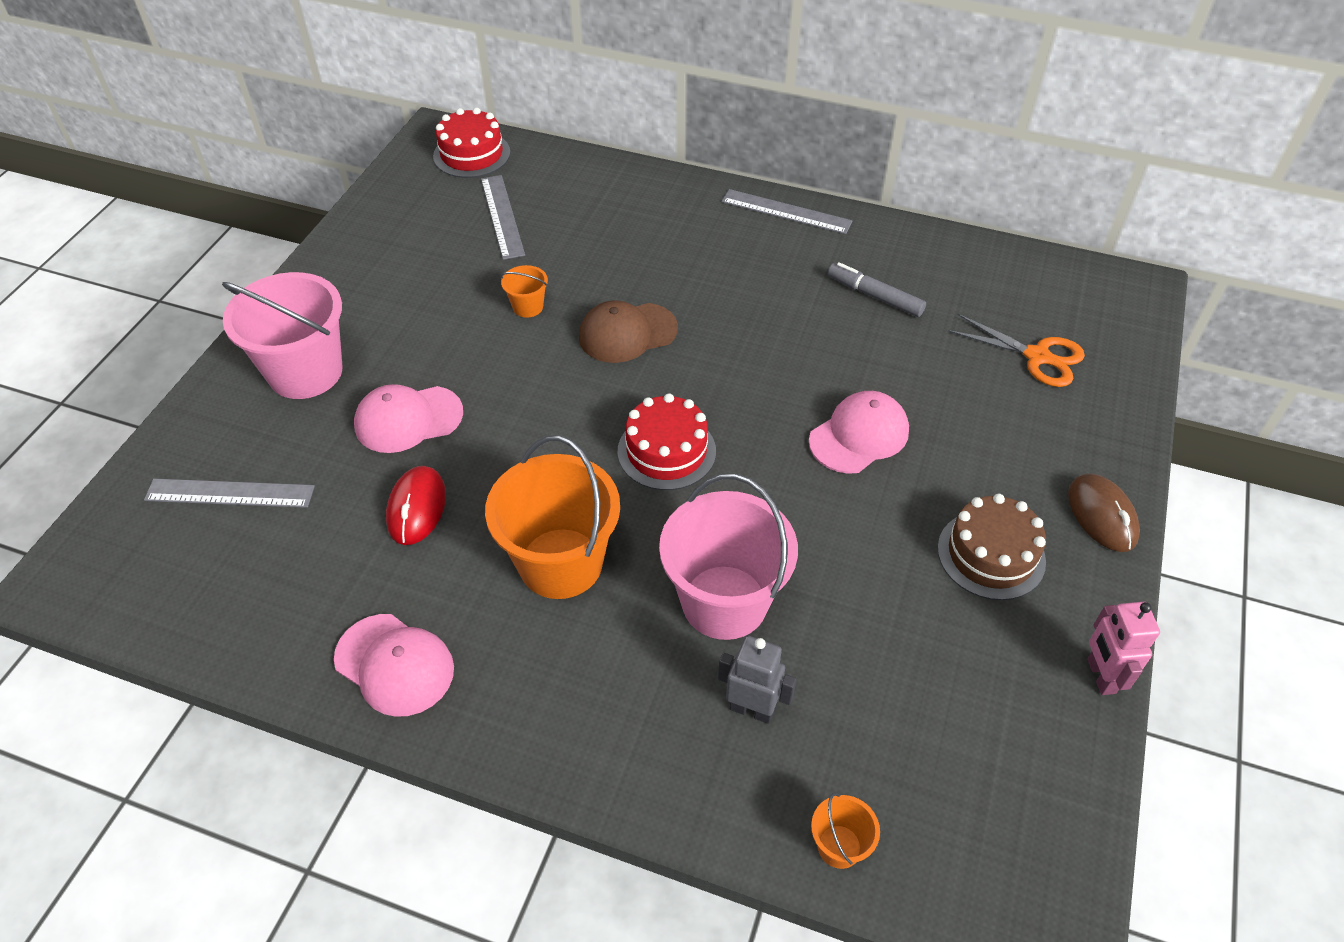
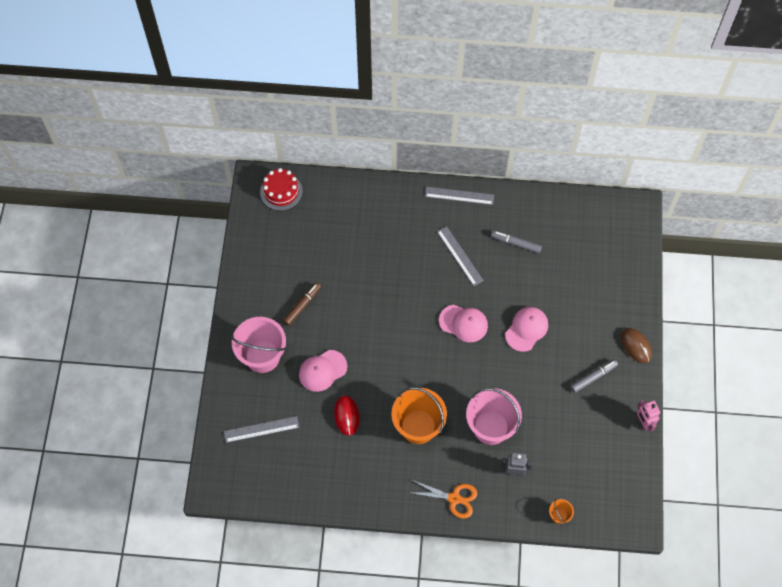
camera: 15 degrees left, 15 degrees up
pink cap [334,614,454,717] -> pink cap moved to [439,305,488,342]
grey ruler [481,175,525,260] -> grey ruler moved to [437,226,484,286]
orange bucket [501,265,548,318] -> none
brown cap [579,300,678,363] -> none
red cake [618,394,716,490] -> none
brown cake [938,494,1046,600] -> grey marker [570,359,618,393]
orange scissors [948,314,1085,387] -> orange scissors moved to [408,480,477,518]
none -> brown marker [283,282,321,326]

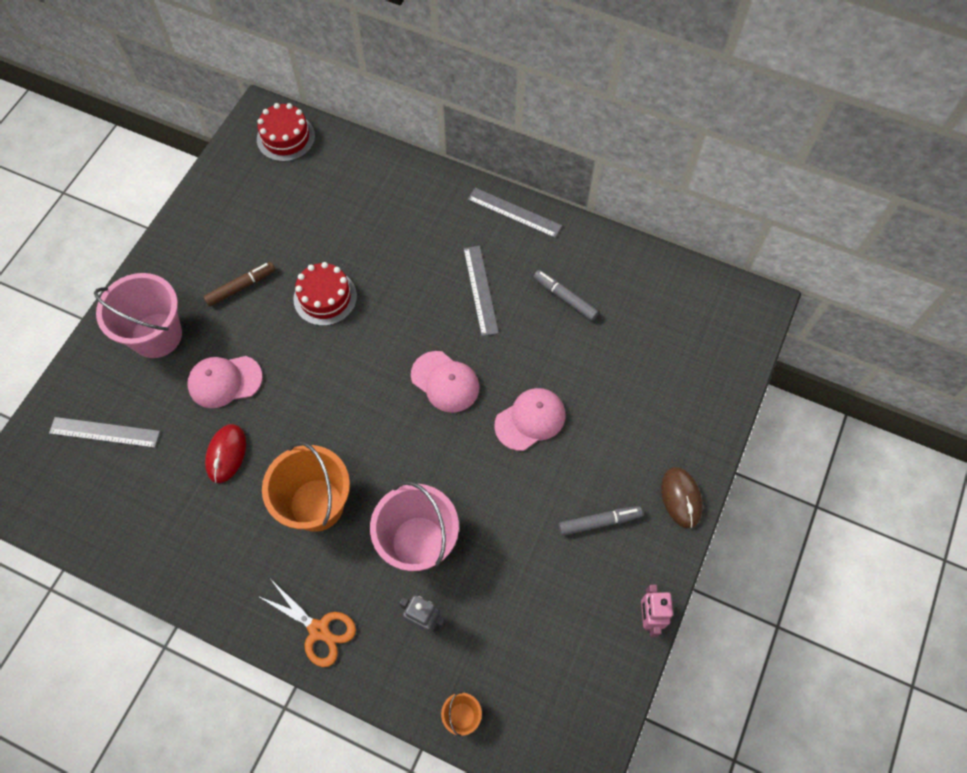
camera: 20 degrees right, 0 degrees up
none -> red cake [293,262,357,326]

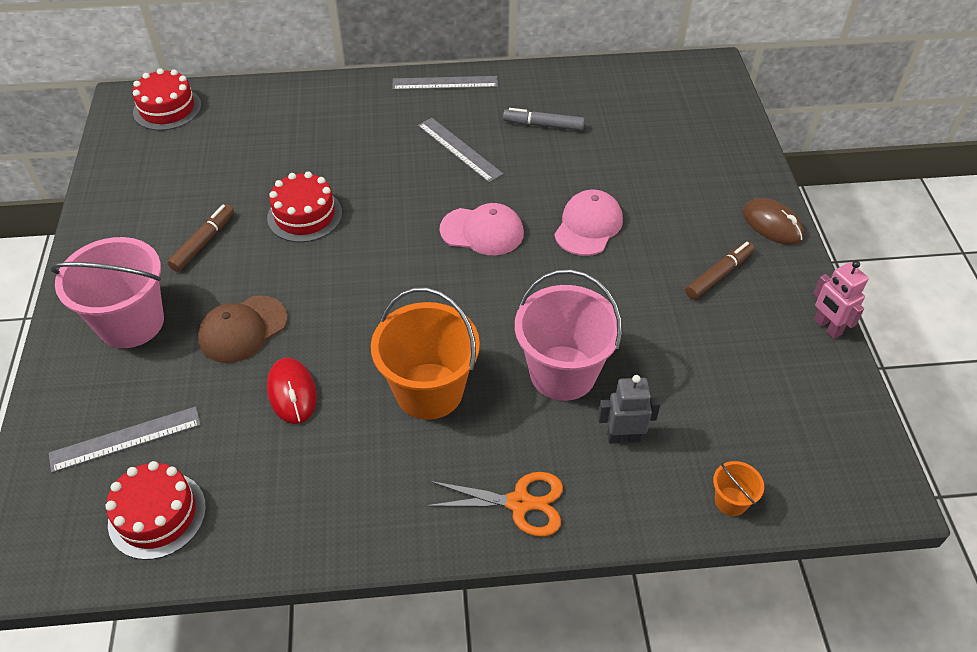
camera: 30 degrees left, 15 degrees down
pink cap [187,356,262,408] -> brown cap [198,295,288,363]
grey marker [559,506,643,536] -> brown marker [685,241,754,299]
none -> red cake [105,461,206,560]

